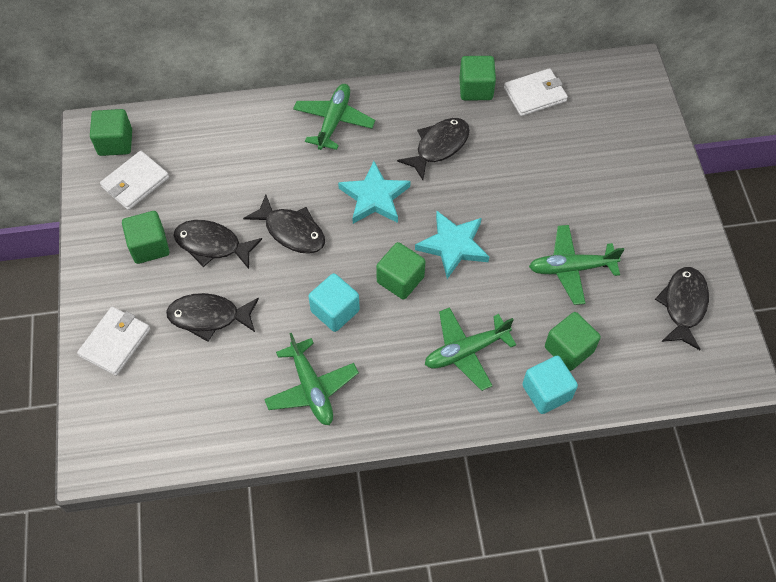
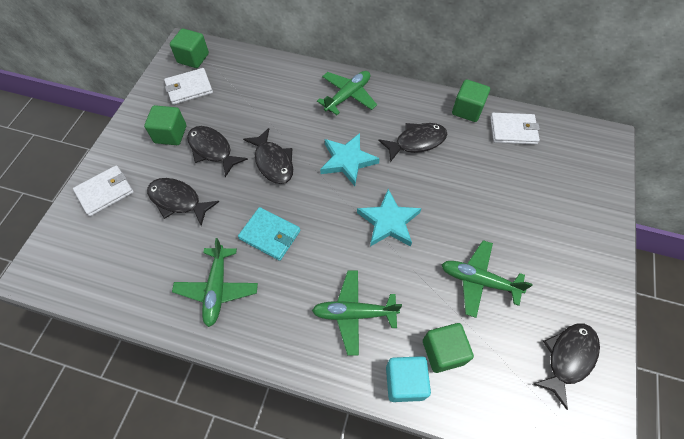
camera: 25 degrees right, 0 degrees up
turquoise cube [308,273,360,332] -> turquoise wallet [238,207,300,261]
green cube [376,242,425,300] -> none

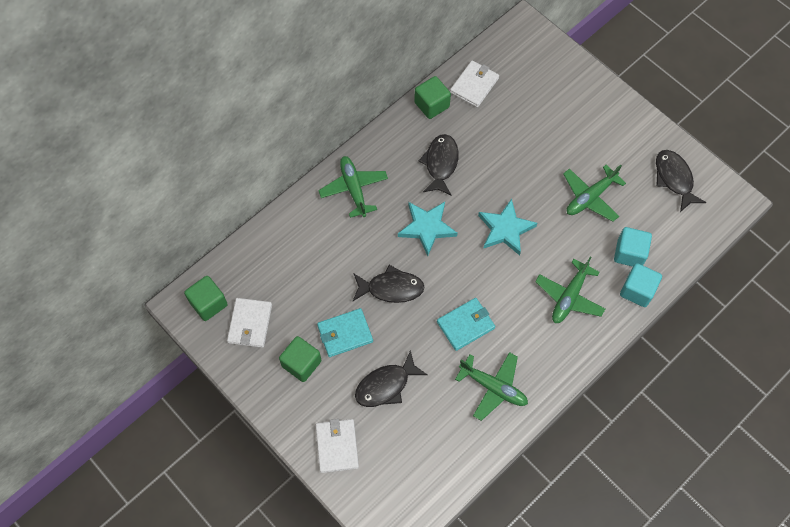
camera: 60 degrees left, 5 degrees up
black fish [187,126,248,177] -> turquoise wallet [317,308,373,357]
green cube [423,323,474,373] -> turquoise cube [614,227,652,267]

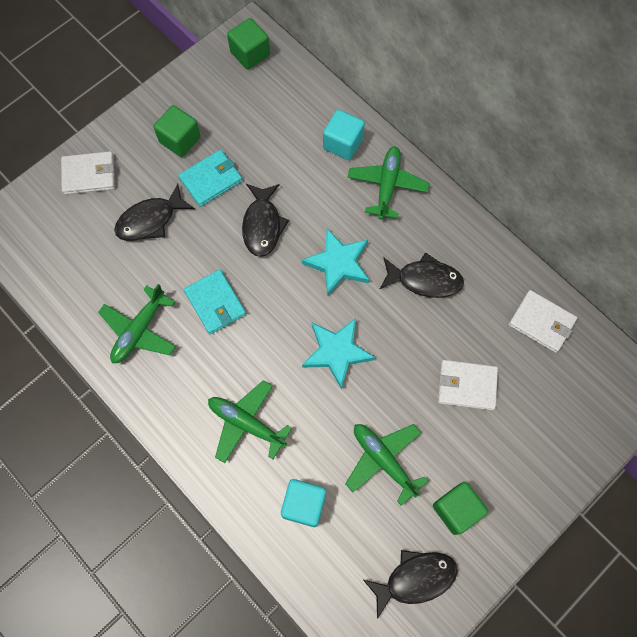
camera: 90 degrees right, 5 degrees up
white wallet [227,298,272,348] -> white wallet moved to [438,360,498,410]
turquoise wallet [317,308,373,357] -> turquoise wallet turned 75 degrees clockwise [178,150,242,207]
green plane [318,156,388,218] -> green plane turned 60 degrees counterclockwise [348,146,429,220]
black fish [355,350,427,407] -> black fish turned 90 degrees counterclockwise [114,184,195,241]
green cube [414,76,451,119] -> green cube moved to [433,482,488,535]
turquoise cube [620,263,662,307] -> turquoise cube moved to [323,110,365,160]

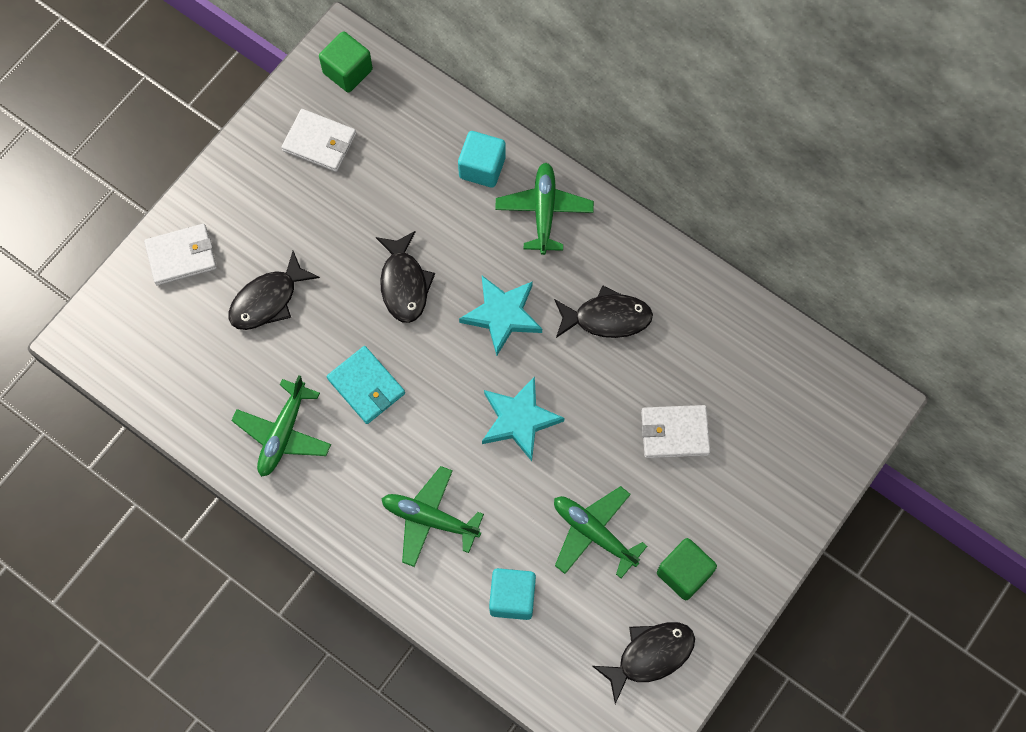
camera: 10 degrees left, 0 degrees up
green cube [153,105,201,157] -> none
turquoise wallet [178,150,242,207] -> none
white wallet [509,290,577,353] -> white wallet moved to [281,109,356,172]

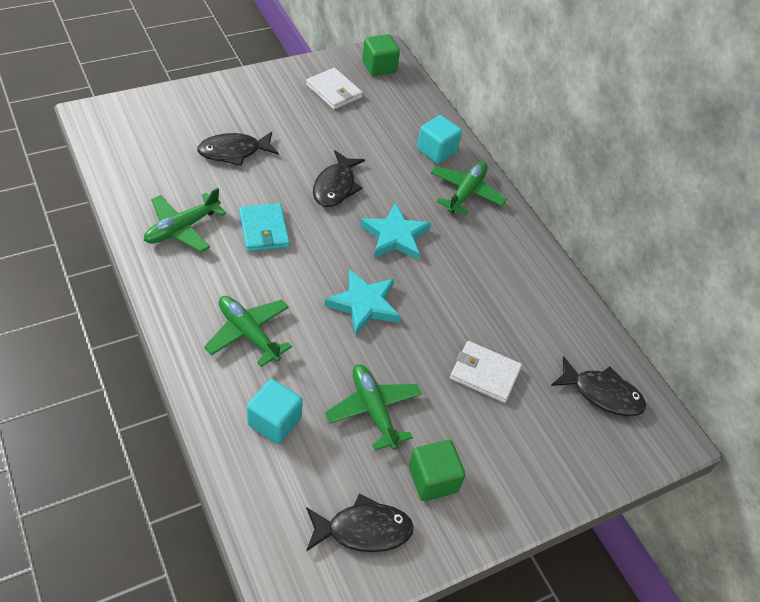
camera: 20 degrees right, 20 degrees down
white wallet [144,224,217,285] -> none
black fish [554,285,653,338] -> black fish moved to [551,356,646,416]

